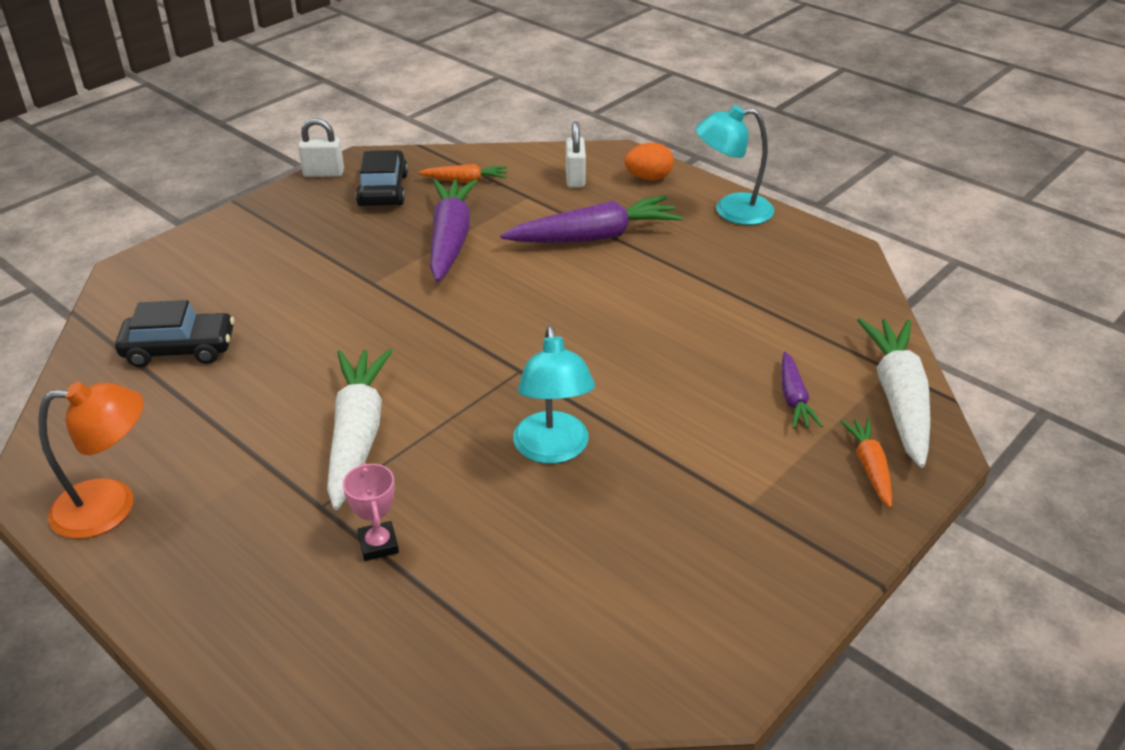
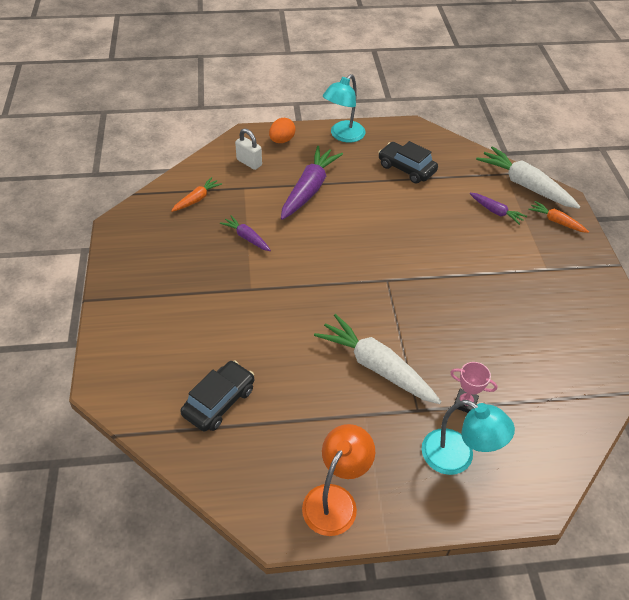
camera: 50 degrees left, 10 degrees up
white padlock [298,118,344,177] -> none
black car [356,150,408,206] -> black car moved to [378,141,438,184]
purple carrot [430,179,478,282] -> purple carrot [220,215,271,251], size x0.52
turquoise lamp [513,326,595,464] -> turquoise lamp moved to [422,400,515,475]

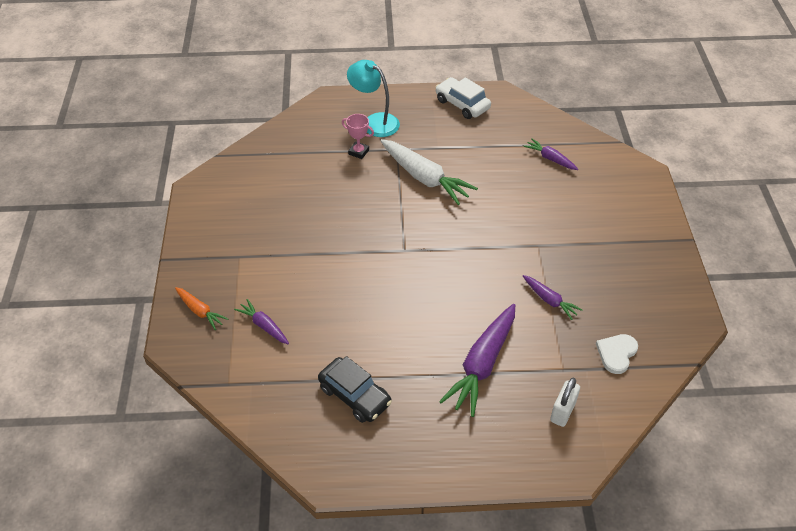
camera: 175 degrees left, 0 degrees up
orange carrot [171,177,222,212] -> white heart [596,334,638,374]
black car [180,360,254,432] -> purple carrot [523,138,578,170]
white padlock [235,128,262,170] -> white padlock turned 75 degrees clockwise [550,378,580,427]
orange egg [269,118,296,143] -> none
orange lamp [302,424,375,536] -> white car [435,77,491,119]
turquoise lamp [323,74,366,143] -> none
white carrot [476,146,580,209] -> none

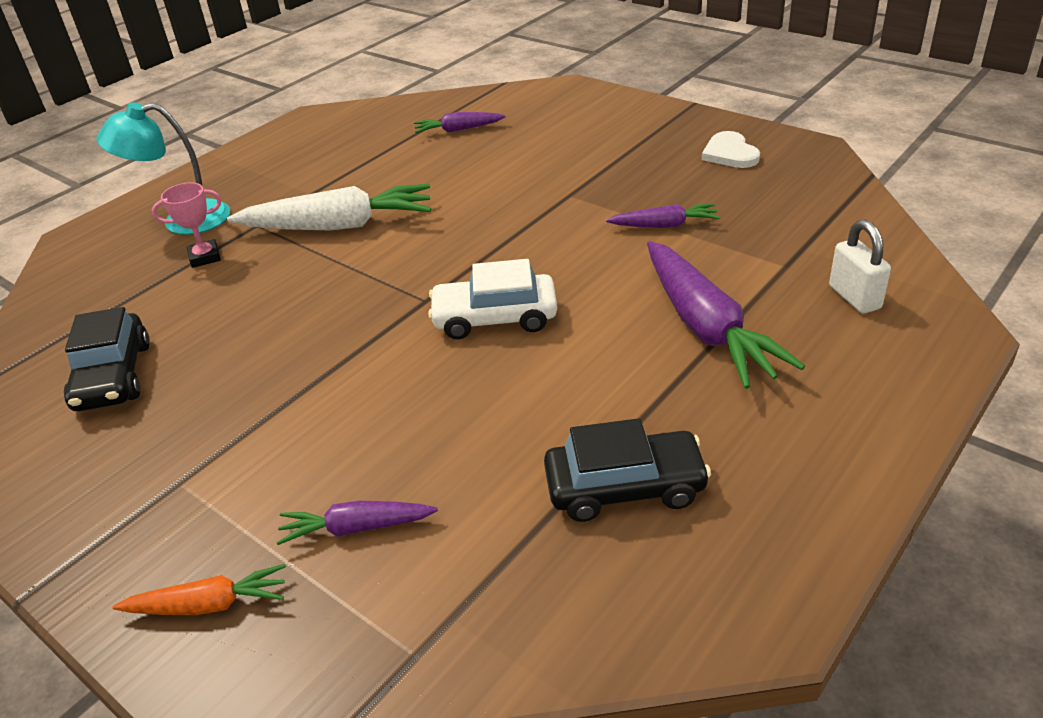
camera: 45 degrees left, 10 degrees down
white car [435,77,491,119] -> white car moved to [428,259,557,339]
white heart [596,334,638,374] -> white heart moved to [702,131,760,168]
none -> black car [64,307,150,411]

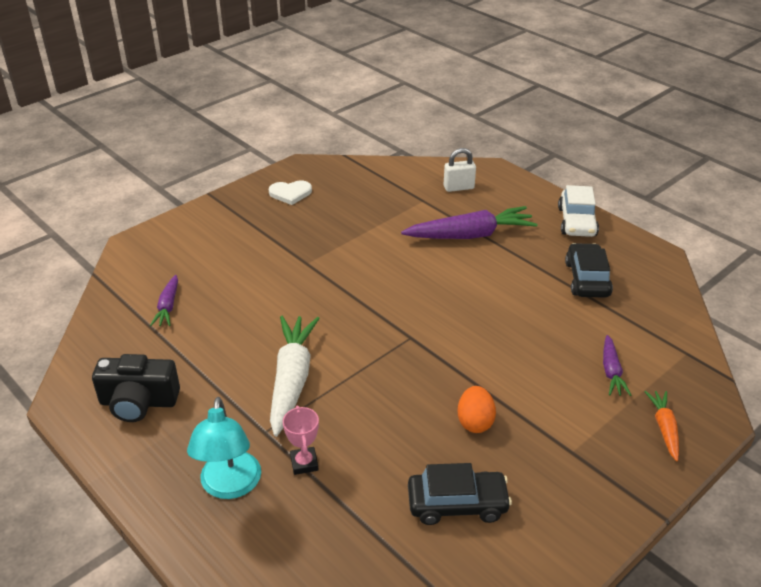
camera: 85 degrees left, 0 degrees up
white car [428,259,557,339] -> white car moved to [558,185,599,237]
purple carrot [606,203,720,228] -> none
none -> black camera [92,354,180,422]
none -> orange egg [458,386,496,433]

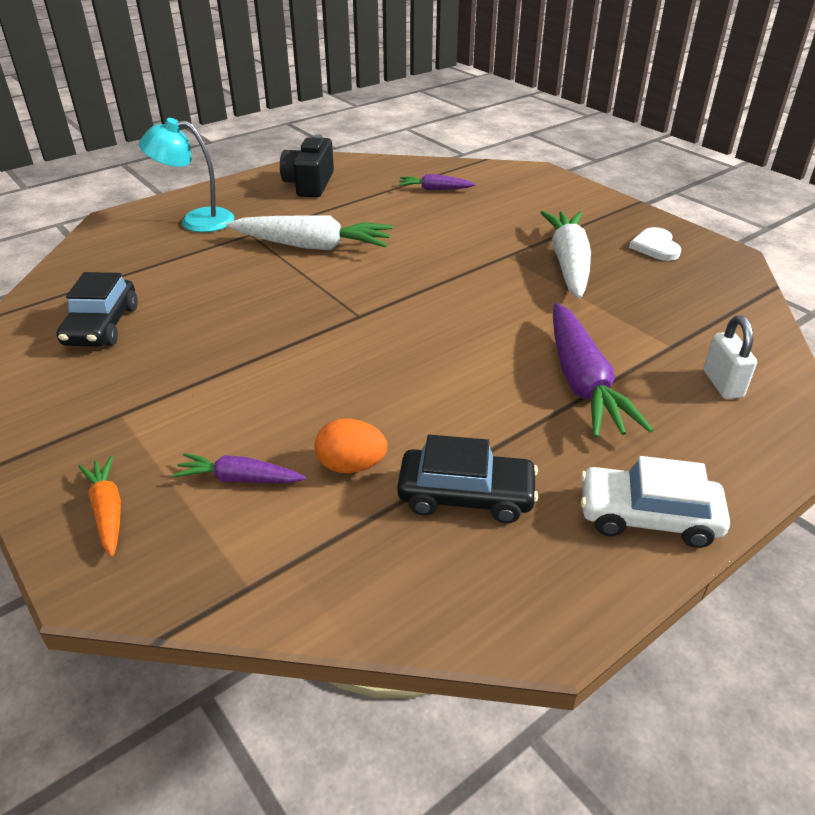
camera: 95 degrees right, 0 degrees up
pink trophy [283,406,319,475] -> none
orange egg [458,386,496,433] -> orange egg moved to [315,419,387,473]
orange carrot [645,391,679,461] -> orange carrot turned 120 degrees counterclockwise [78,456,121,556]
none -> white carrot [540,211,591,299]

